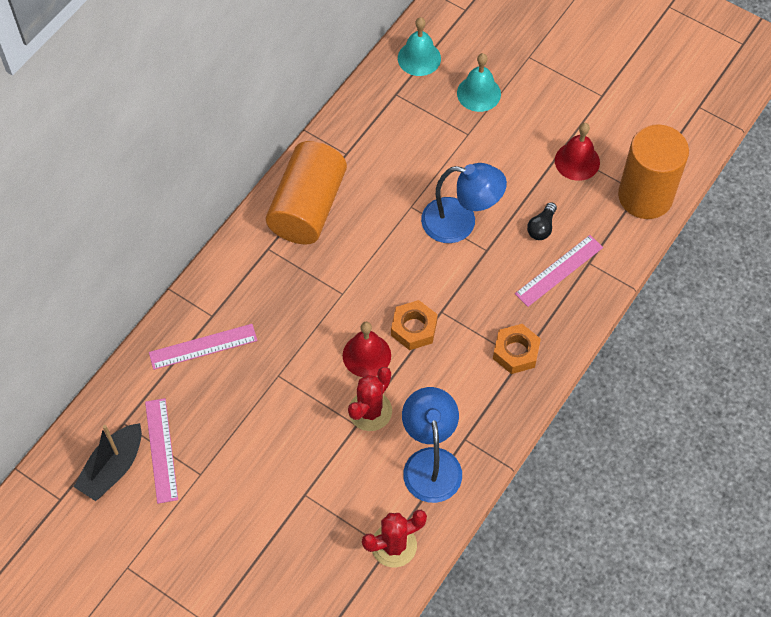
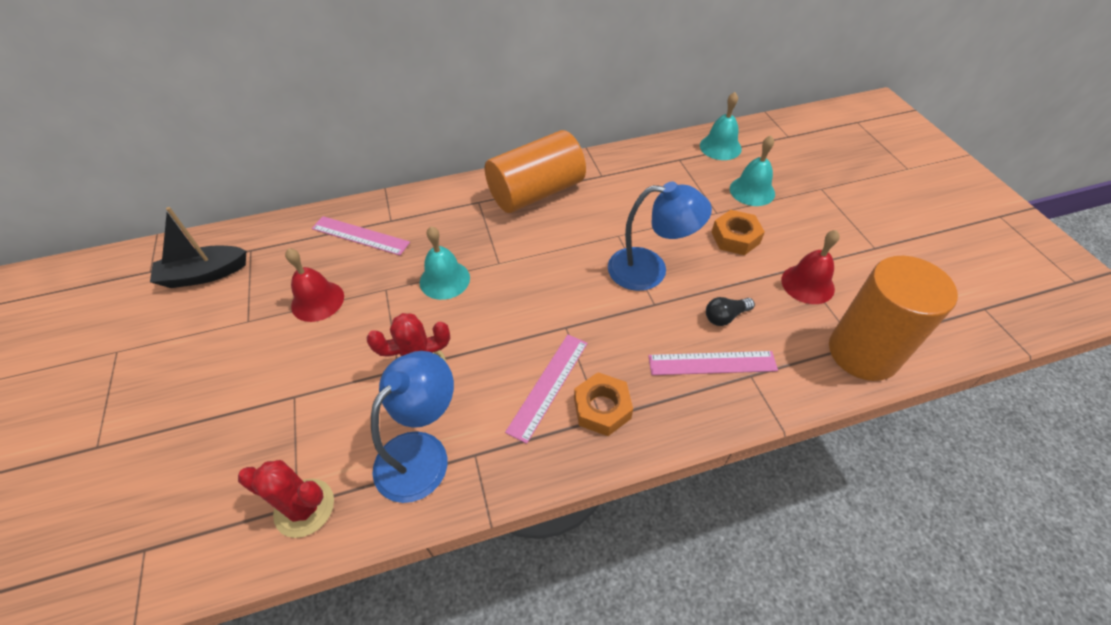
camera: 40 degrees right, 10 degrees down
pink ruler [145,398,178,504] -> pink ruler moved to [505,335,588,444]
red bell [343,322,391,377] -> red bell moved to [285,248,344,322]
orange nut [391,300,438,350] -> orange nut moved to [712,210,765,255]
blue lamp [421,163,507,243] -> blue lamp turned 45 degrees counterclockwise [608,181,712,291]
none -> turquoise bell [420,226,470,300]

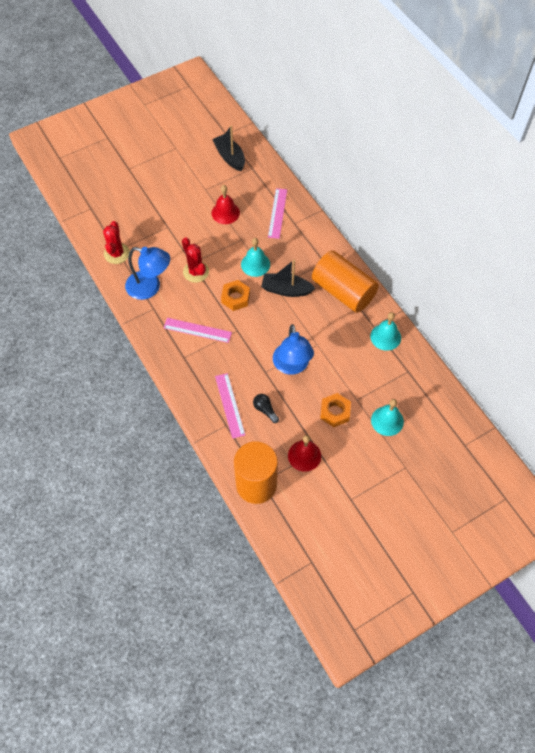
camera: 75 degrees right, 10 degrees up
orange nut [574,372,633,436] -> orange nut moved to [221,280,250,311]
turquoise bell [700,92,742,160] -> turquoise bell moved to [370,312,401,351]
none -> black boat [261,260,315,297]

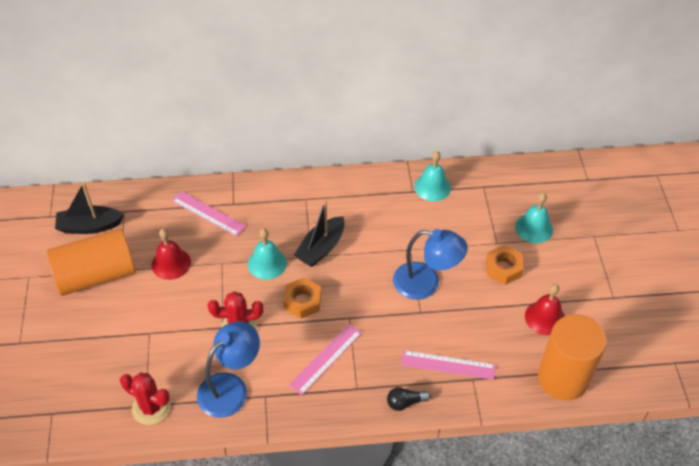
camera: 65 degrees left, 10 degrees down
black light bulb [253,394,279,423] -> black light bulb moved to [387,387,431,411]
orange cylinder [312,250,379,313] -> orange cylinder moved to [47,228,136,296]

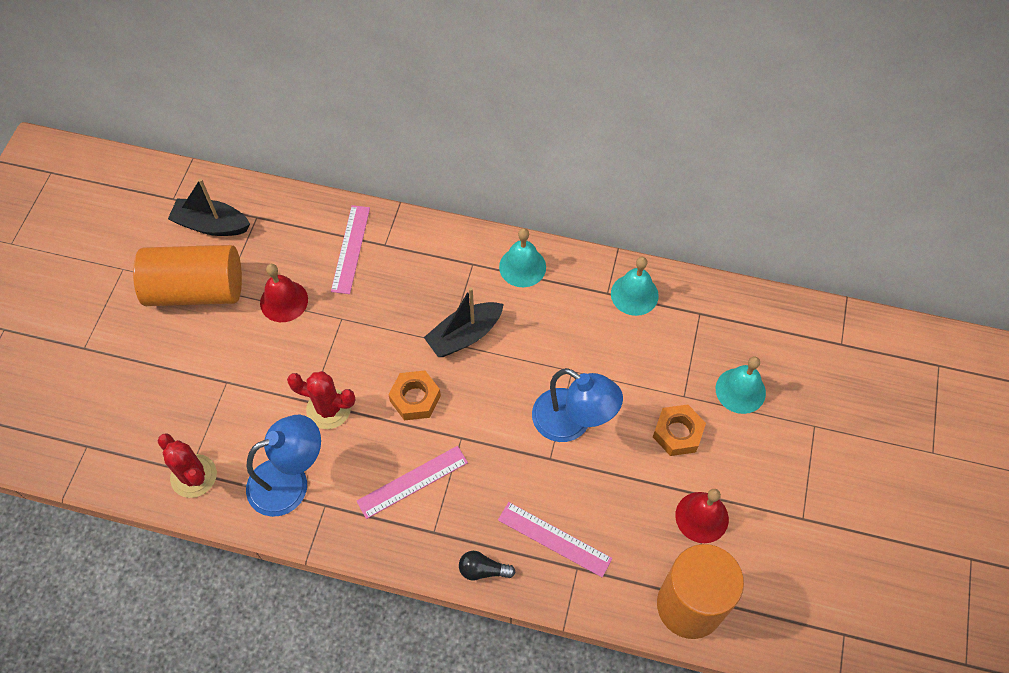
camera: 20 degrees right, 10 degrees up
pink ruler [172,191,246,237] -> pink ruler turned 45 degrees clockwise [331,205,370,294]
turquoise bell [248,228,287,280] -> turquoise bell moved to [499,228,546,287]

